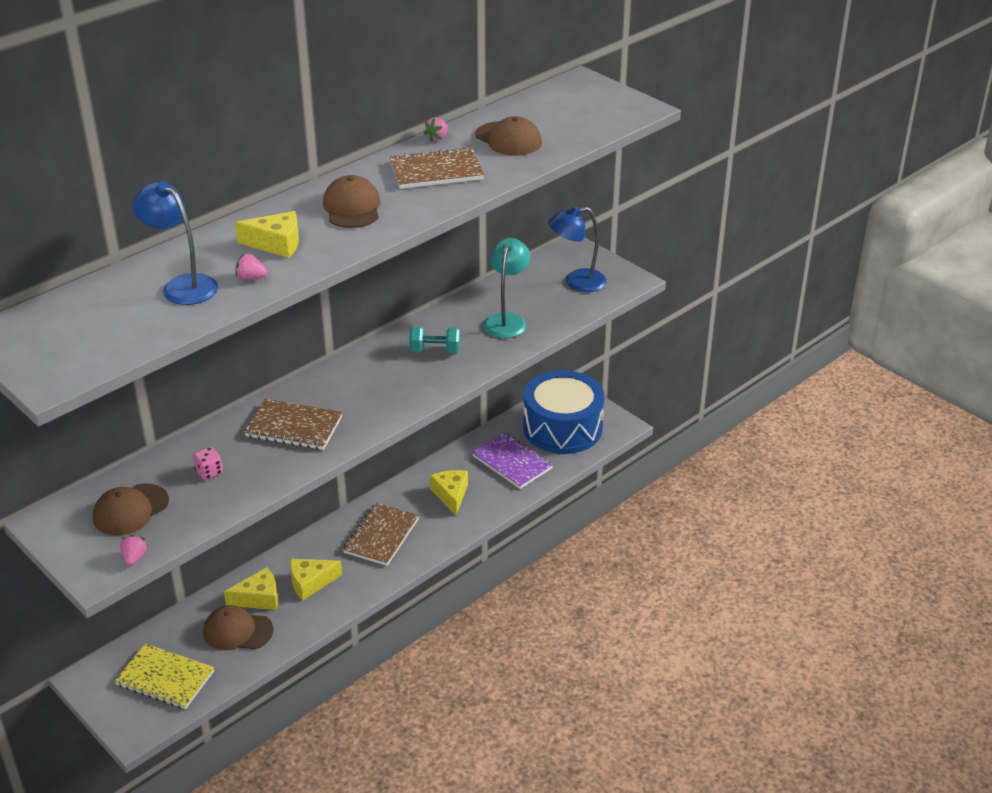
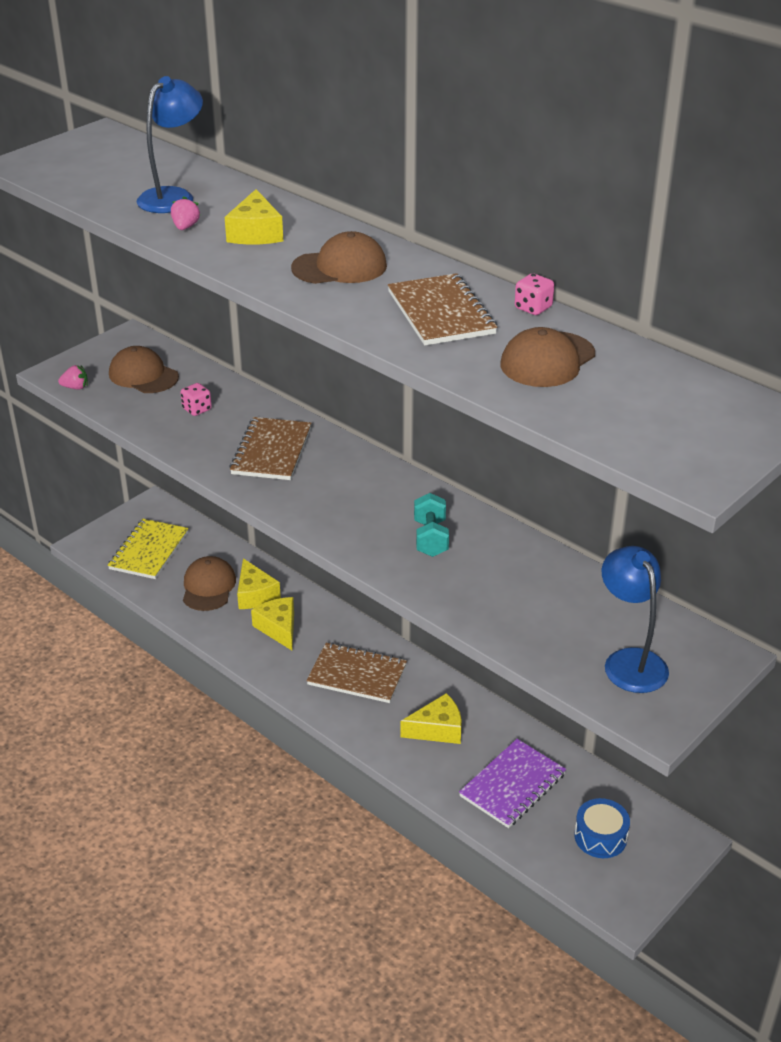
camera: 85 degrees right, 0 degrees up
pink strawberry [424,117,448,142] -> pink dice [515,273,554,315]
turquoise lamp [483,238,531,338] -> none
blue drum [523,370,605,454] -> blue drum [574,798,630,858], size x0.45

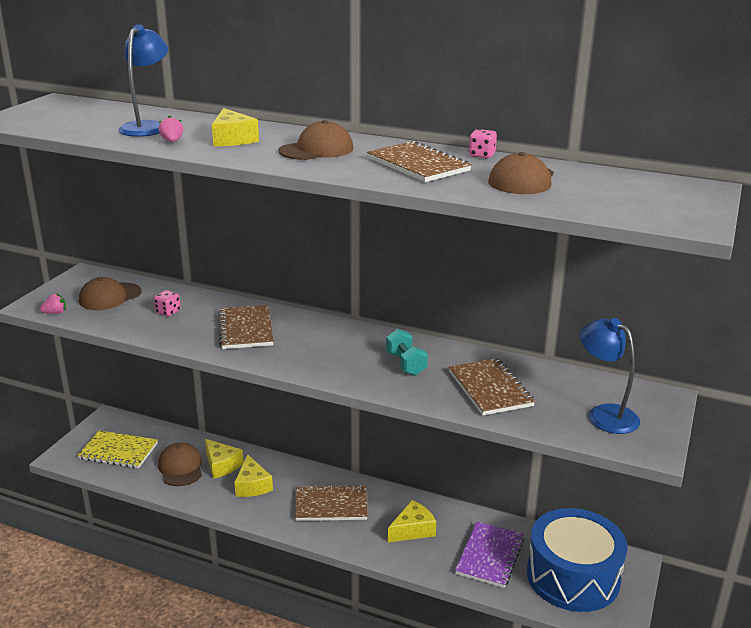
camera: 20 degrees left, 10 degrees down
yellow notebook [108,519,189,579] -> yellow notebook turned 75 degrees counterclockwise [77,431,158,468]
brown cap [109,346,179,393] -> brown cap turned 60 degrees counterclockwise [79,277,142,310]
yellow cheese [251,597,294,650] -> yellow cheese turned 150 degrees counterclockwise [234,454,273,497]
blue drum [574,798,630,858] -> blue drum [527,508,627,612], size x2.21
none -> brown notebook [449,358,535,415]

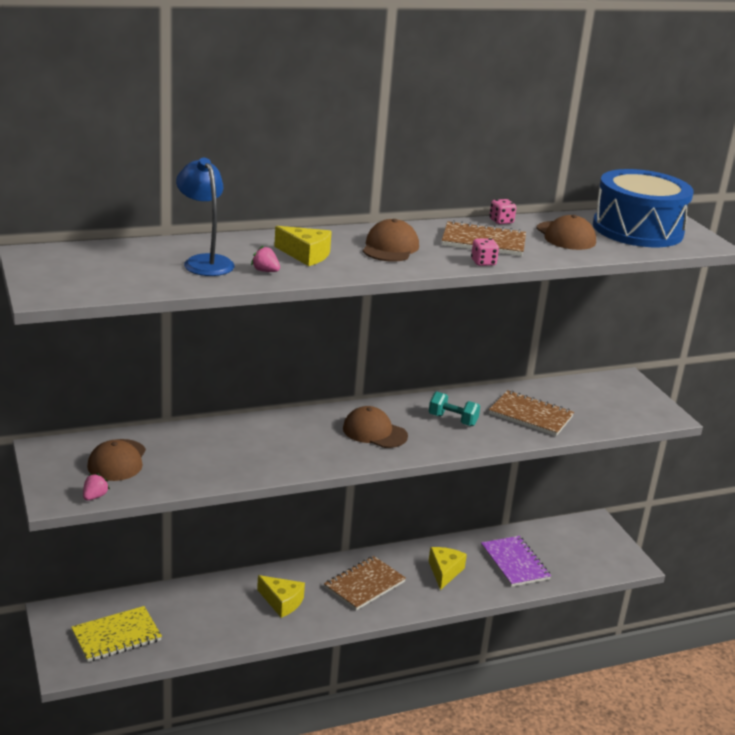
camera: 45 degrees left, 0 degrees up
pink dice [154,290,181,316] -> pink dice moved to [471,238,499,266]
brown cap [158,443,202,486] -> brown cap moved to [343,406,408,448]
yellow cheese [205,439,244,479] -> none
brown notebook [218,305,274,349] -> none
blue drum [527,508,627,612] -> blue drum moved to [593,169,694,247]
blue lamp [580,318,640,434] -> none

